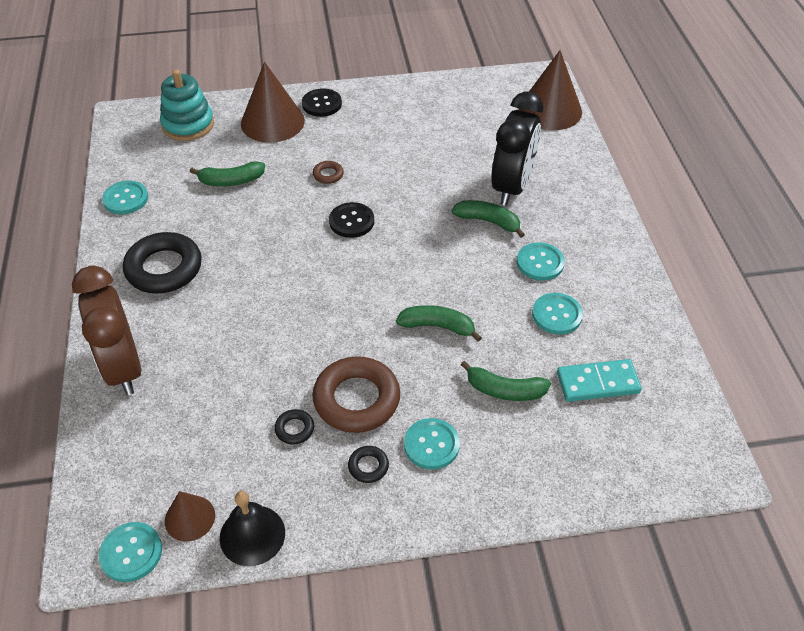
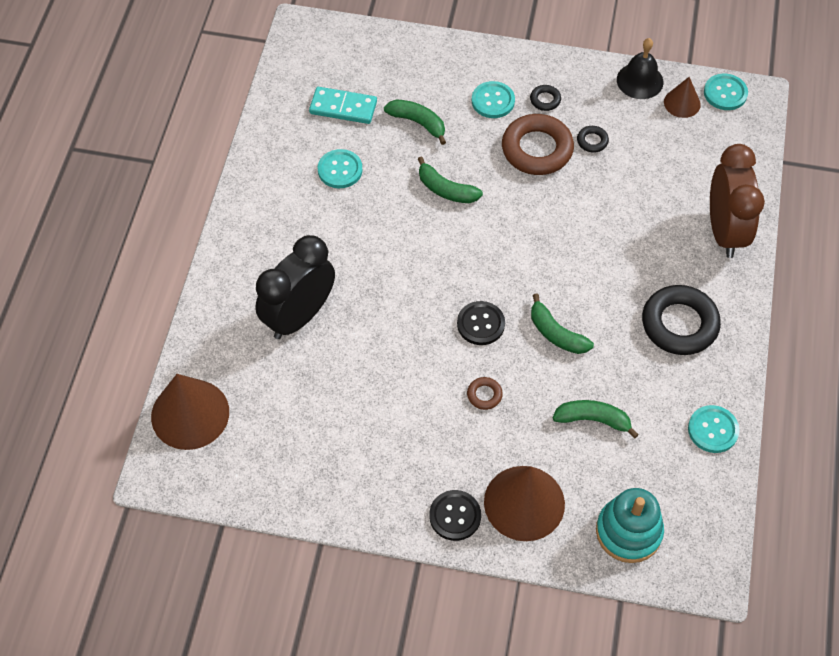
camera: 160 degrees left, 10 degrees up
green banana [451,200,525,238] -> green banana moved to [531,293,594,354]
turquoise button [517,242,565,281] -> none

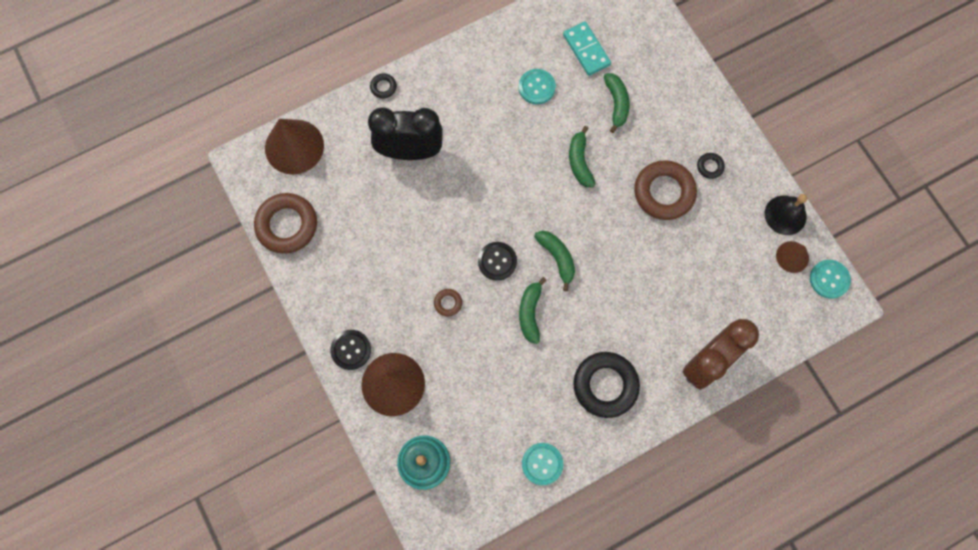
camera: 50 degrees right, 15 degrees up
turquoise button [472,81,515,118] -> none
green banana [553,400,639,438] -> green banana moved to [534,231,575,291]
black ring [577,126,609,153] -> black ring moved to [370,73,397,98]
none -> brown ring [254,193,317,254]

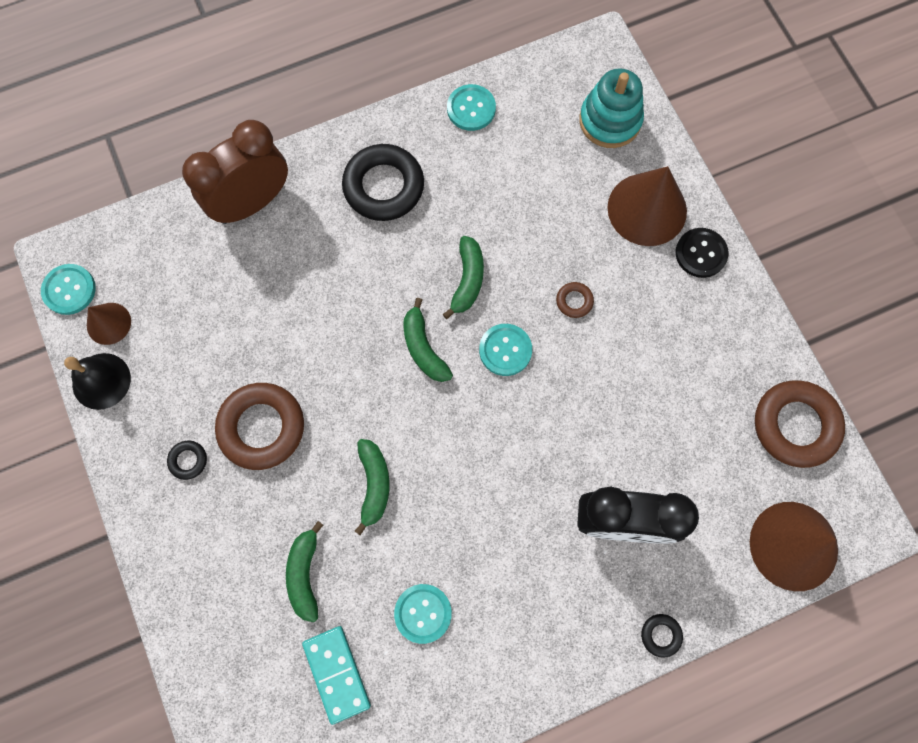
camera: 175 degrees left, 0 degrees up
black button [478,242,517,281] -> turquoise button [479,324,532,376]

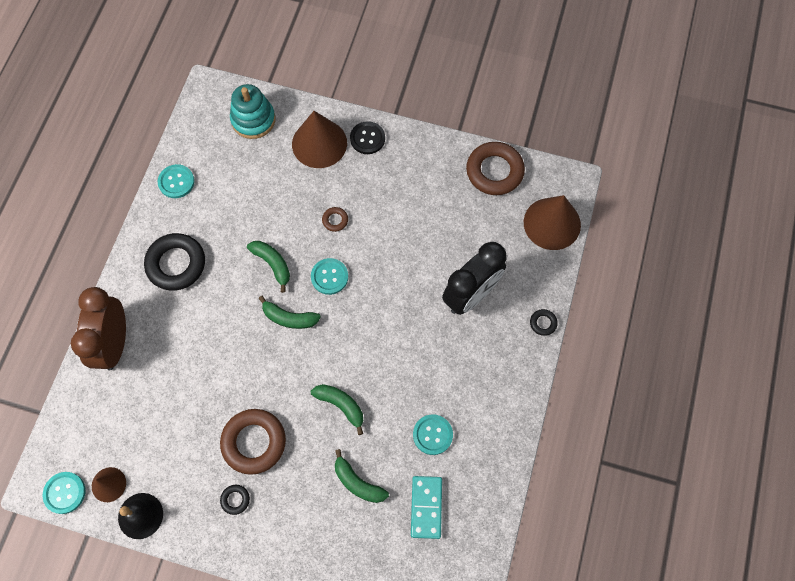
camera: 50 degrees left, 5 degrees down
turquoise domino [302,626,371,725] -> turquoise domino turned 75 degrees clockwise [411,476,442,539]

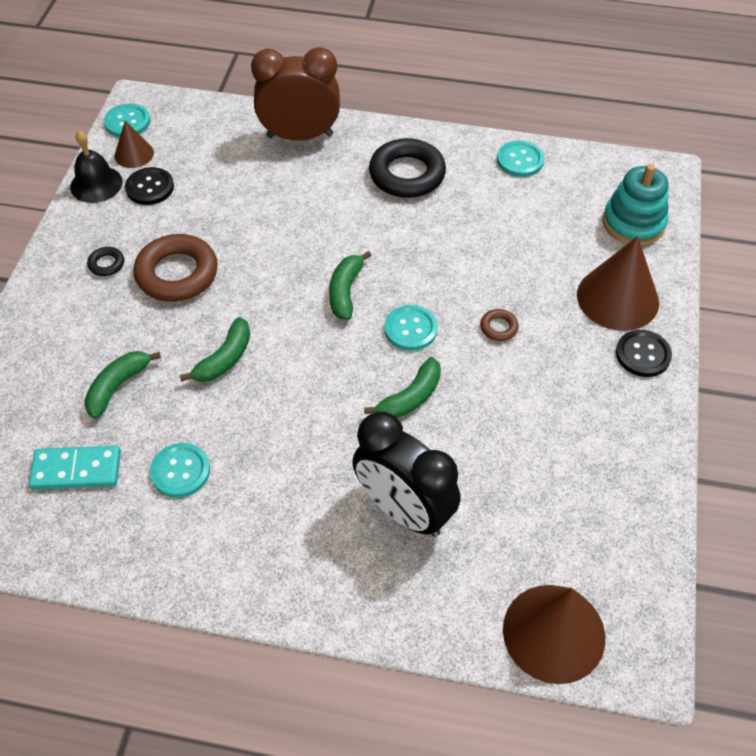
camera: 85 degrees right, 15 degrees down
green banana [247,241,290,293] -> green banana moved to [364,357,441,418]
brown ring [466,142,525,195] -> none
black ring [530,309,558,336] -> none
none -> black button [125,167,174,205]

